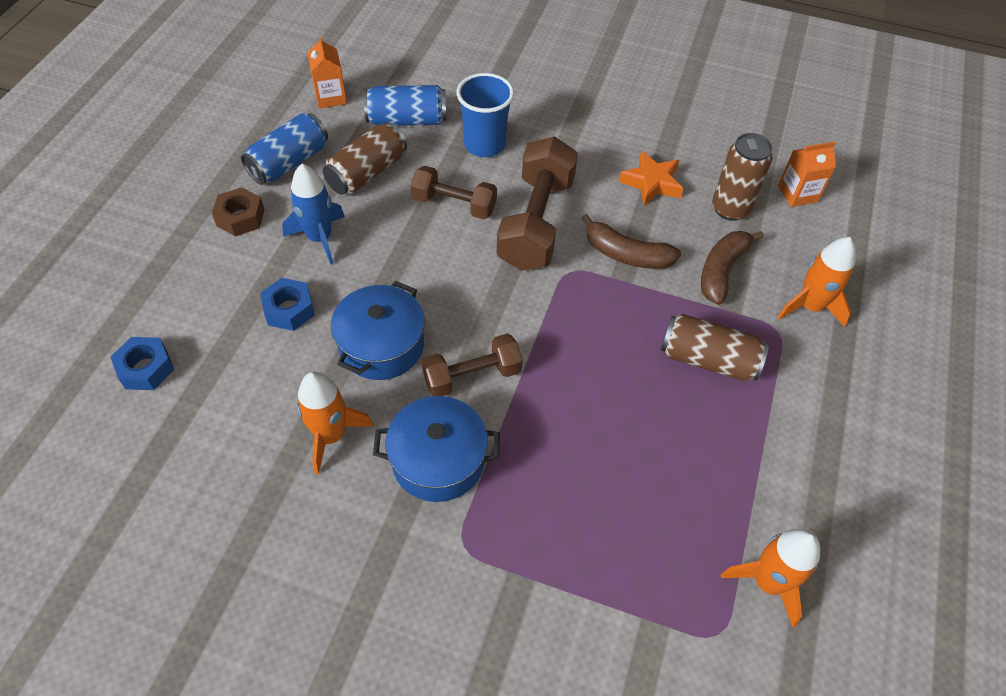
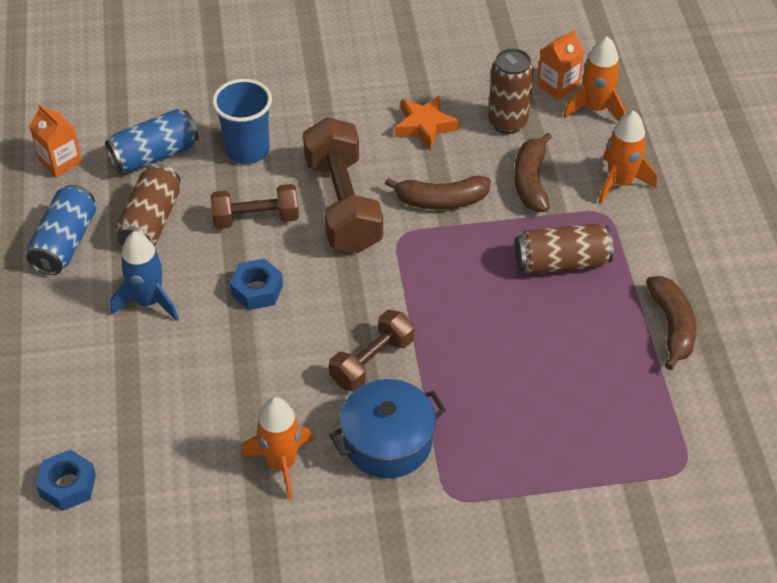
camera: 25 degrees left, 5 degrees down
brown nut [212,187,264,237] -> none
blue nut [260,278,315,331] -> blue nut moved to [230,258,283,310]
blue pot [331,281,425,380] -> none
orange rocket [721,529,820,628] -> orange rocket moved to [563,36,626,120]
none -> brown banana [646,276,696,370]

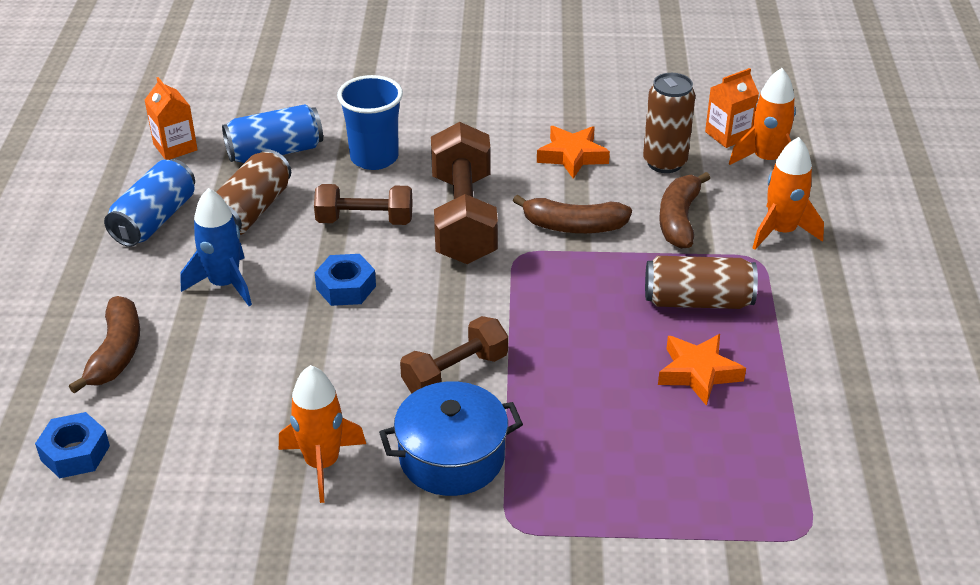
camera: 10 degrees right, 10 degrees down
brown banana [646,276,696,370] -> brown banana moved to [69,296,140,394]
none -> orange star [658,334,746,406]

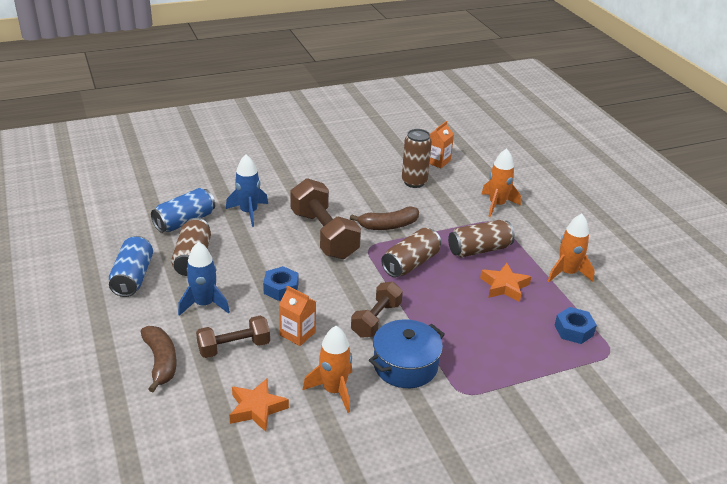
camera: 25 degrees left, 5 degrees down
blue nut [35,412,110,478] -> blue nut moved to [554,307,597,344]
orange carton [145,77,198,160] -> orange carton moved to [279,286,316,346]
brown dumbbell [314,184,413,225] -> brown dumbbell moved to [196,315,270,358]
blue cup [337,75,403,170] -> blue rocket [226,155,268,227]
orange star [537,126,610,179] -> orange star moved to [229,378,289,432]
brown banana [659,172,710,249] -> none
orange rocket [729,68,796,165] -> orange rocket moved to [548,214,595,282]
none -> brown can [382,228,441,277]

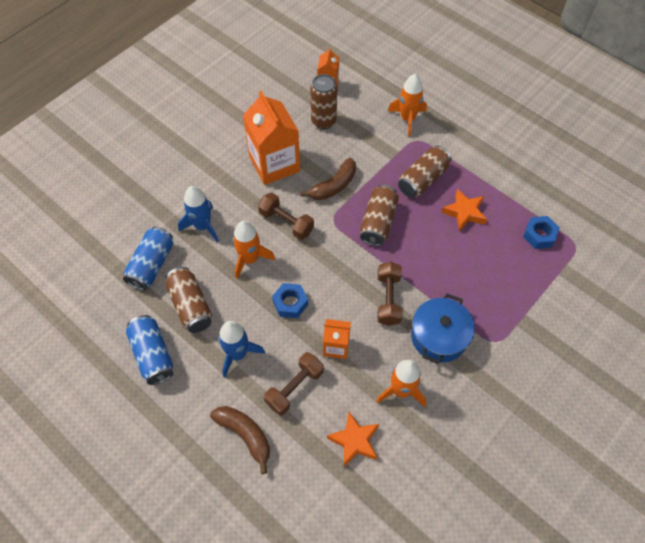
camera: 25 degrees left, 25 degrees up
brown dumbbell [290,178,361,259] -> brown dumbbell [258,193,314,240], size x0.61
orange rocket [548,214,595,282] -> orange rocket moved to [233,221,275,279]
none -> orange carton [243,91,300,185]

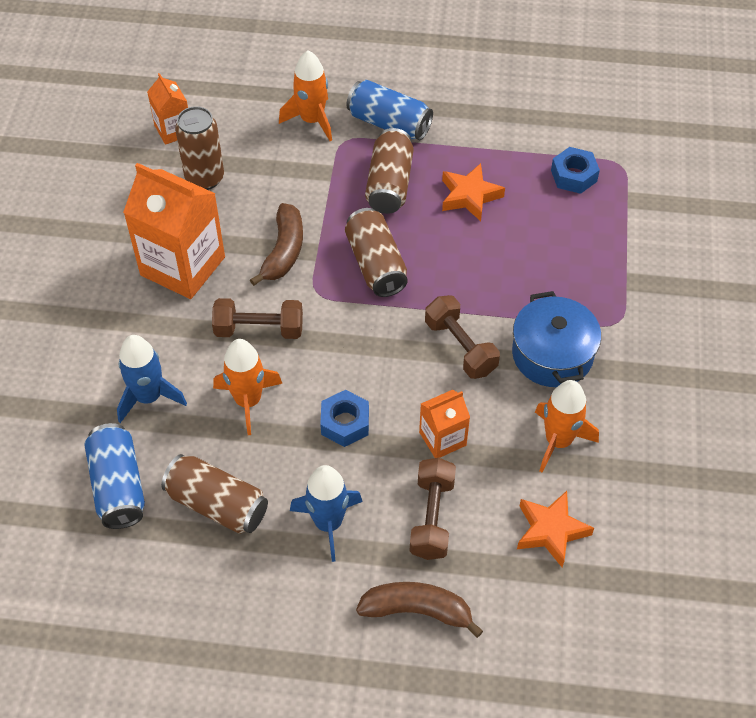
camera: 35 degrees left, 5 degrees down
blue can [126,315,174,385] -> blue can moved to [346,80,433,141]

